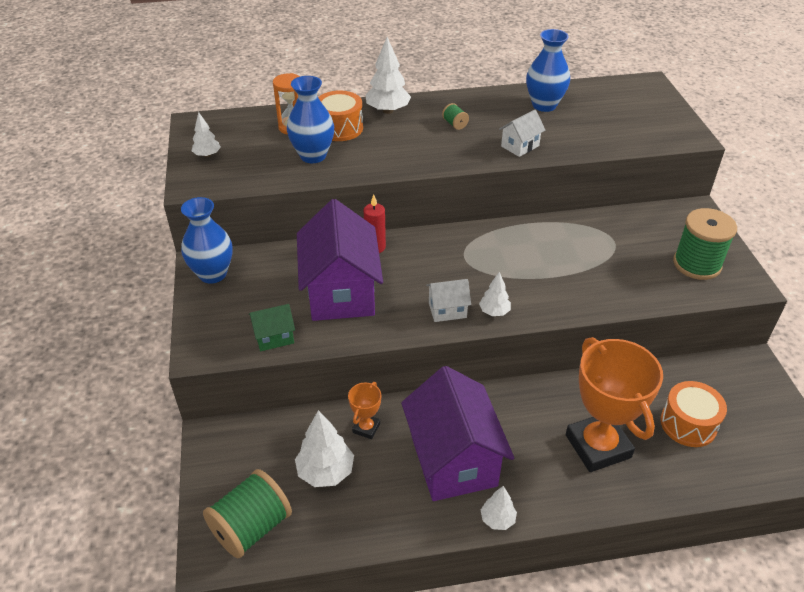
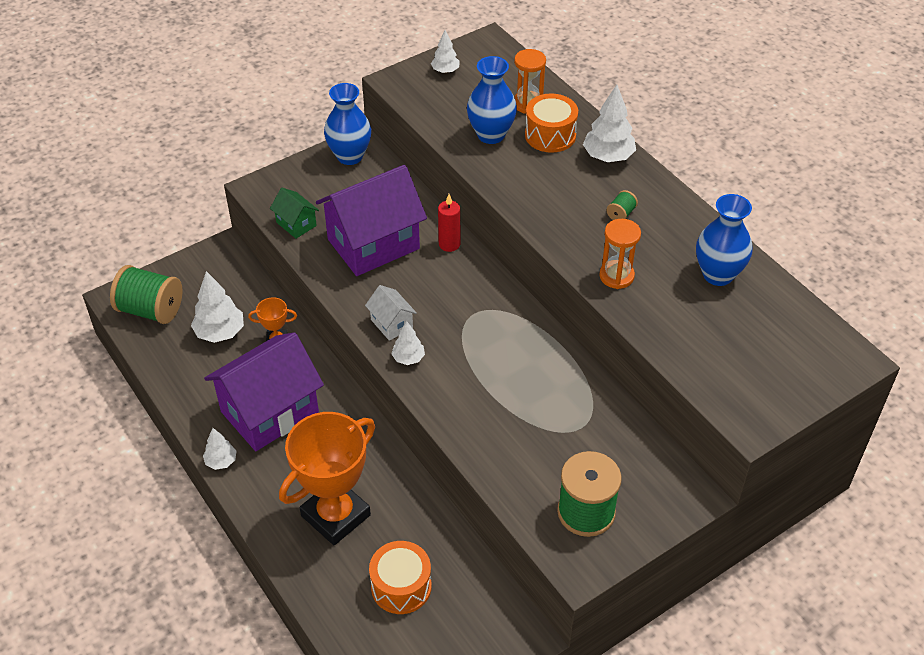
camera: 65 degrees right, 5 degrees up
white house [499,110,545,157] -> orange hourglass [599,219,641,289]

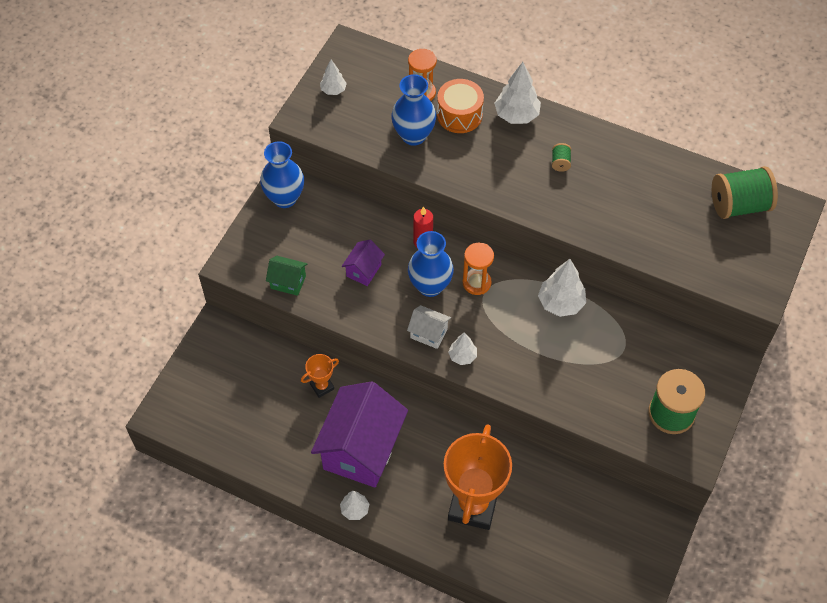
camera: 30 degrees left, 10 degrees up
green spool [110,265,183,324] -> green spool moved to [712,166,778,219]
white tree [191,271,244,343] -> white tree moved to [538,259,586,317]
purple house [316,165,427,276] -> purple house [342,240,385,286], size x0.45
orange drum [369,541,432,614] -> none
orange hourglass [599,219,641,289] -> orange hourglass moved to [463,242,494,295]
blue vase [696,194,753,286] -> blue vase moved to [408,231,454,297]

